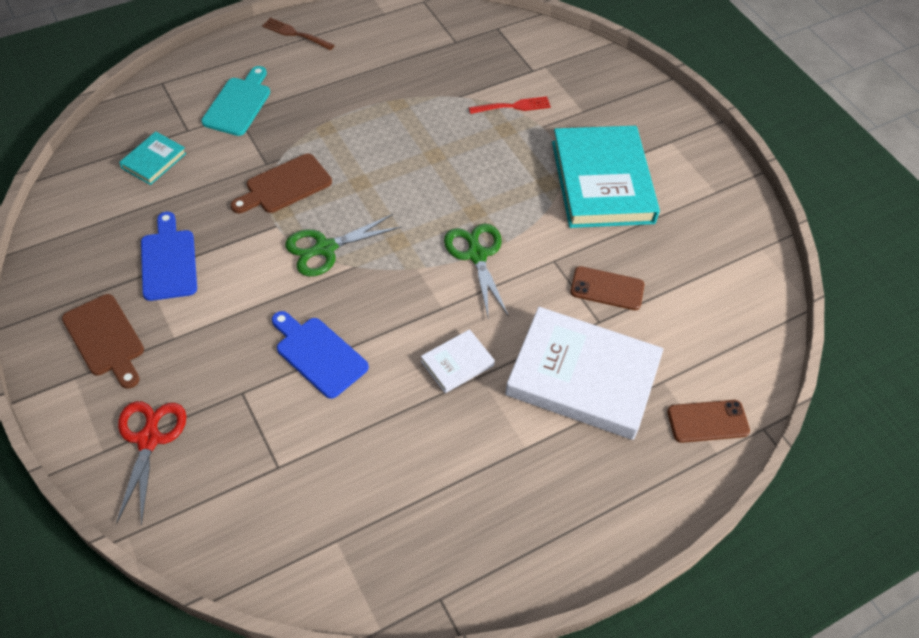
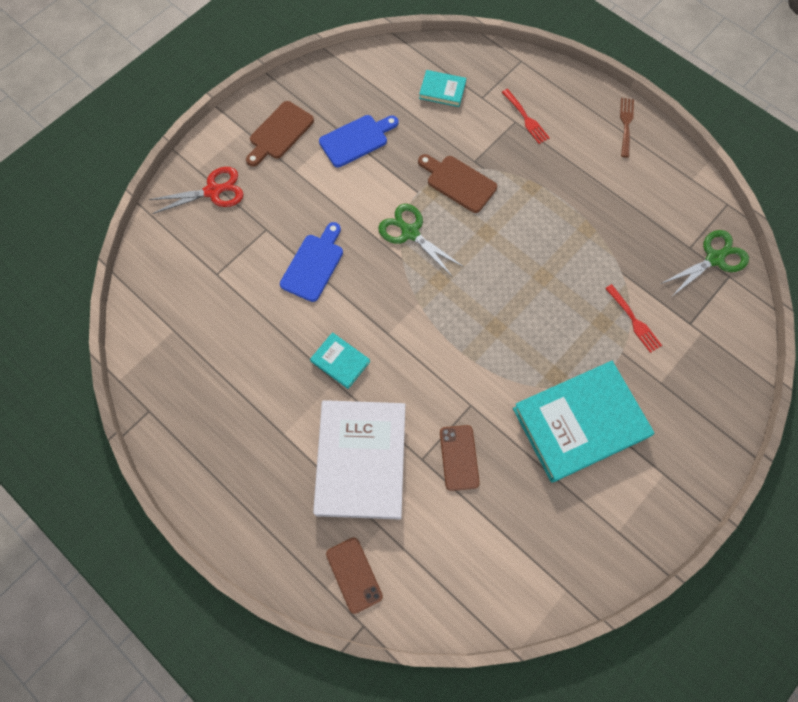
camera: 75 degrees right, 15 degrees up
turquoise cutting board [201,66,270,136] -> red fork [502,89,550,144]
white book [421,329,495,393] -> turquoise book [310,332,370,389]
green scissors [444,224,508,316] -> green scissors moved to [661,230,749,295]

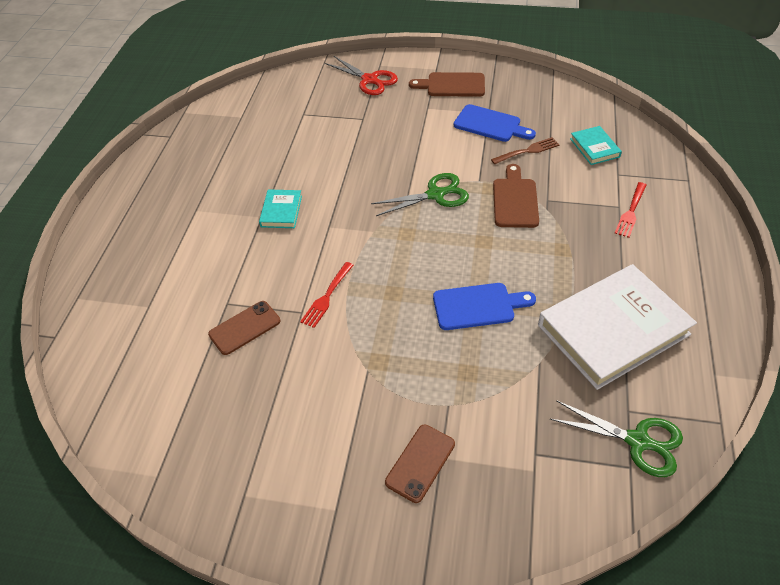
camera: 60 degrees right, 20 degrees down
blue cutting board [280,222,343,302] -> blue cutting board moved to [433,283,536,330]
white book [313,400,405,519] -> white book moved to [538,264,697,390]
brown phone [326,538,383,614] -> brown phone moved to [385,425,455,503]
green scissors [378,204,464,276] -> green scissors turned 60 degrees clockwise [371,173,469,216]
turquoise book [513,361,655,483] -> none
red fork [605,284,662,353] -> red fork moved to [300,262,353,328]
brown fork [620,98,634,157] -> brown fork moved to [491,137,560,165]

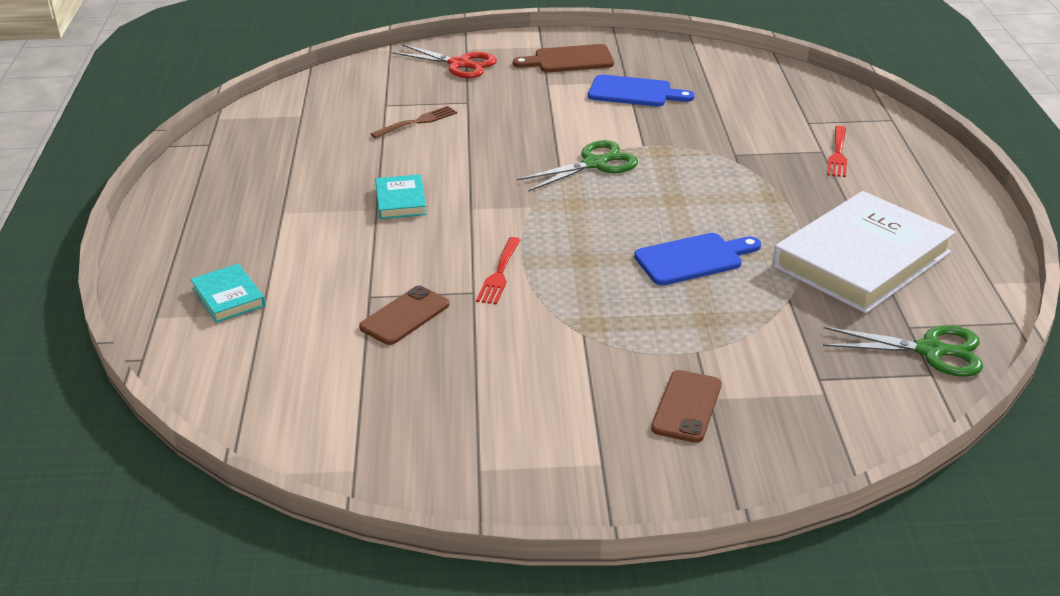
camera: 15 degrees left, 15 degrees down
brown fork [491,137,560,165] -> brown fork moved to [371,106,457,139]
brown cutting board [493,164,539,228] -> none
turquoise book [570,126,622,165] -> turquoise book moved to [190,264,265,323]

